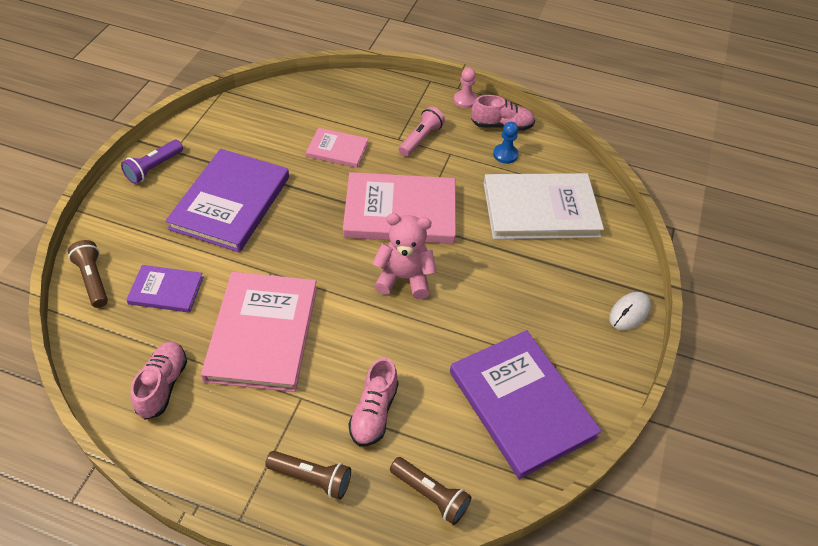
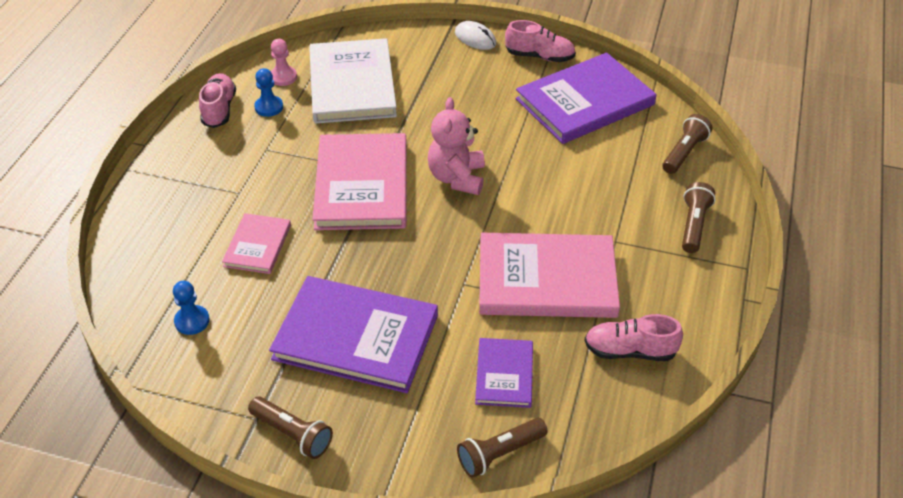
camera: 90 degrees left, 5 degrees down
purple flashlight [121,140,183,184] -> brown flashlight [248,397,333,459]
pink shoe [348,358,399,446] -> pink shoe moved to [505,20,576,62]
pink flashlight [399,106,445,157] -> none
pink pawn [454,68,477,108] -> pink pawn moved to [271,39,297,86]
none -> blue pawn [173,281,210,335]

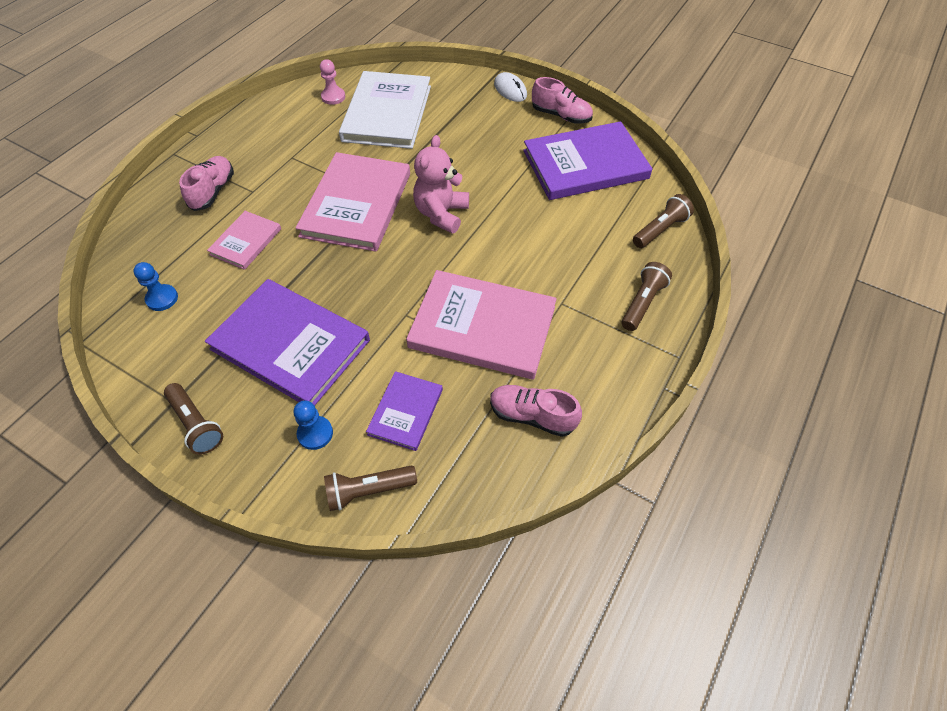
camera: 15 degrees right, 10 degrees up
pink shoe [199,73,236,128] -> pink shoe moved to [179,156,234,211]
blue pawn [254,68,283,117] -> blue pawn moved to [293,400,333,450]

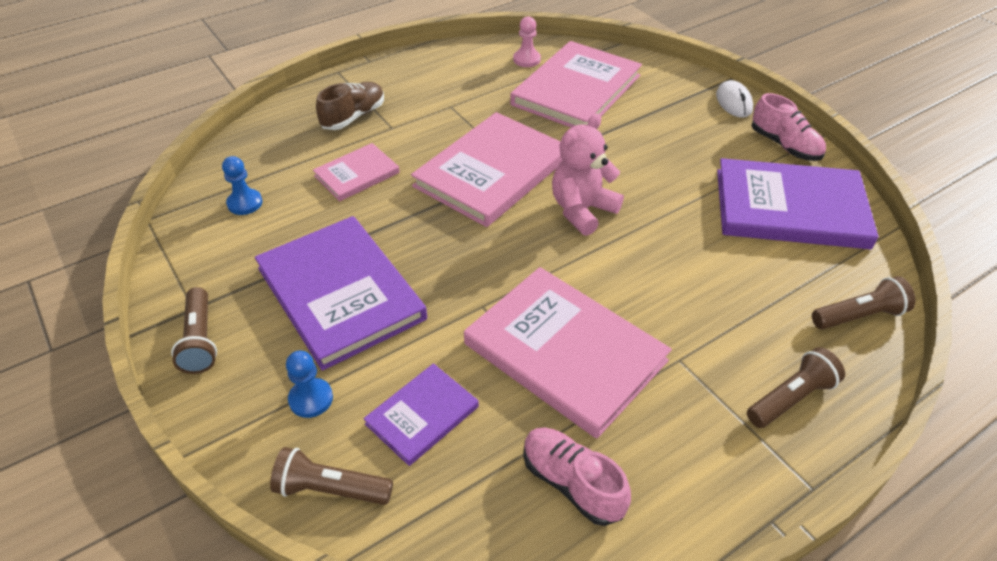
camera: 25 degrees right, 10 degrees down
pink shoe [179,156,234,211] -> brown shoe [316,82,384,130]
white book [339,71,431,149] -> pink book [510,41,642,128]

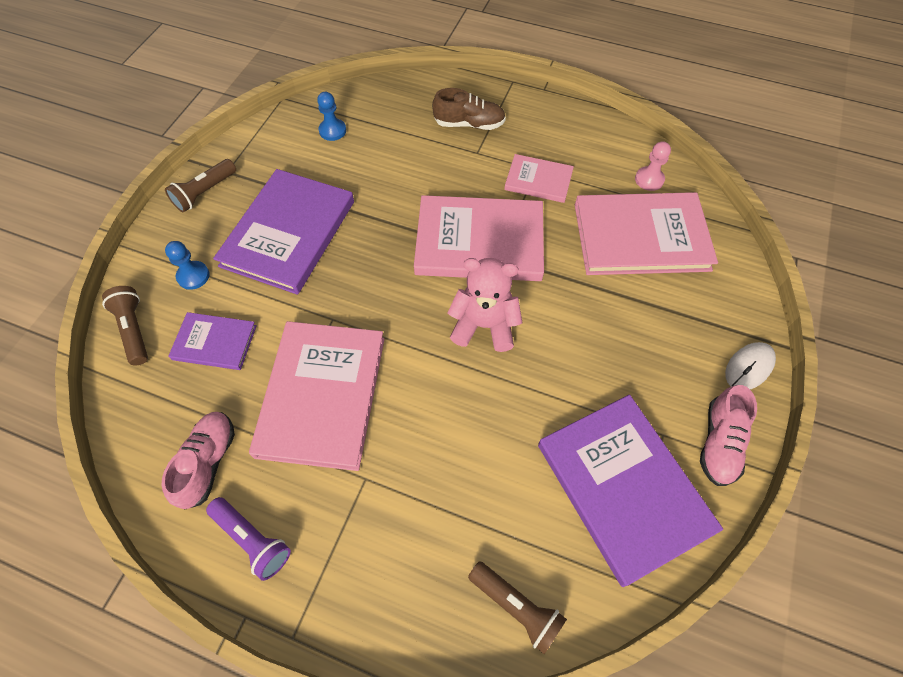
camera: 55 degrees right, 15 degrees up
pink book [313,143,400,201] -> pink book moved to [504,154,574,203]
brown flashlight [747,347,845,428] -> none
none -> purple flashlight [206,497,291,581]

